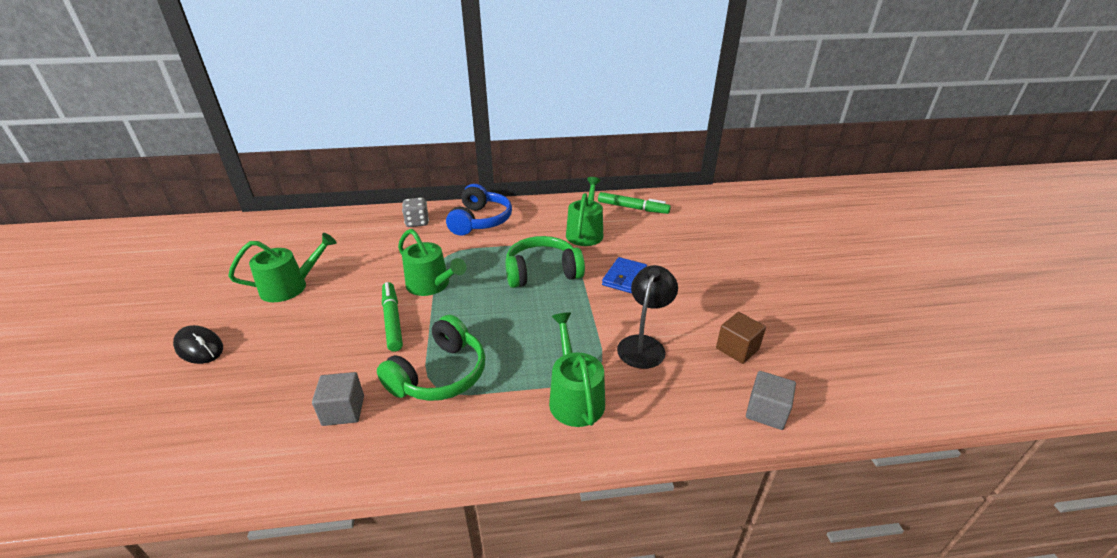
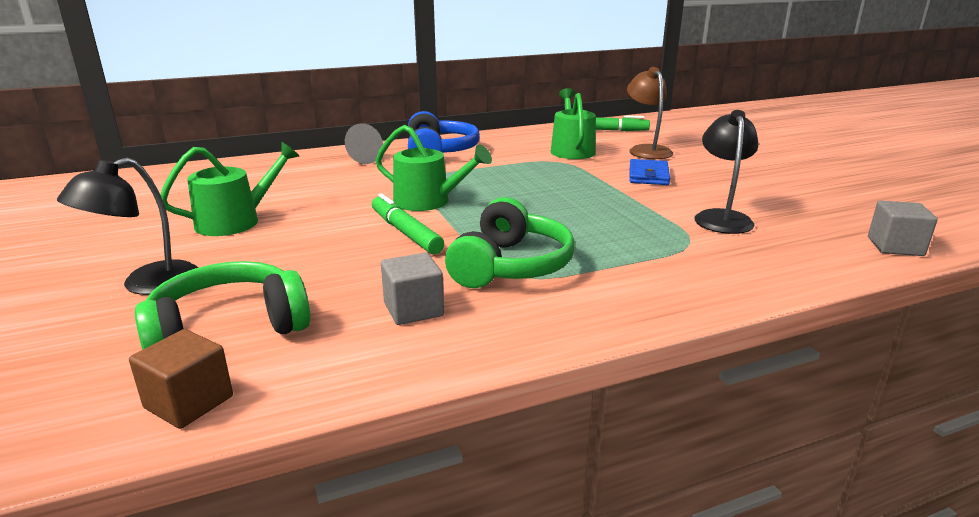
camera: 15 degrees left, 10 degrees down
black mouse [173,325,223,364] -> black lamp [57,158,198,295]
grey dice [402,197,429,227] -> grey cone [345,123,383,164]
green headphones [505,236,585,288] -> green headphones moved to [135,261,310,350]
green watering can [549,312,605,427] -> none
brown cube [716,312,766,364] -> brown cube moved to [129,329,233,429]
none -> brown lamp [627,67,673,159]

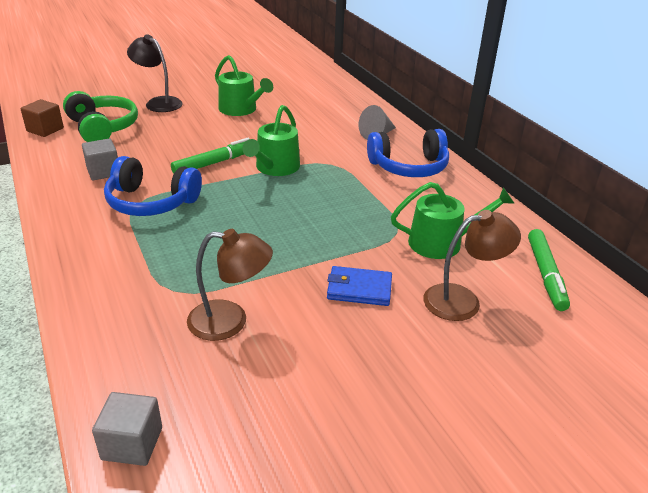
camera: 85 degrees right, 10 degrees up
green headphones [445,197,575,288] -> blue headphones [104,156,202,216]
black lamp [695,110,758,234] -> brown lamp [187,229,273,341]

